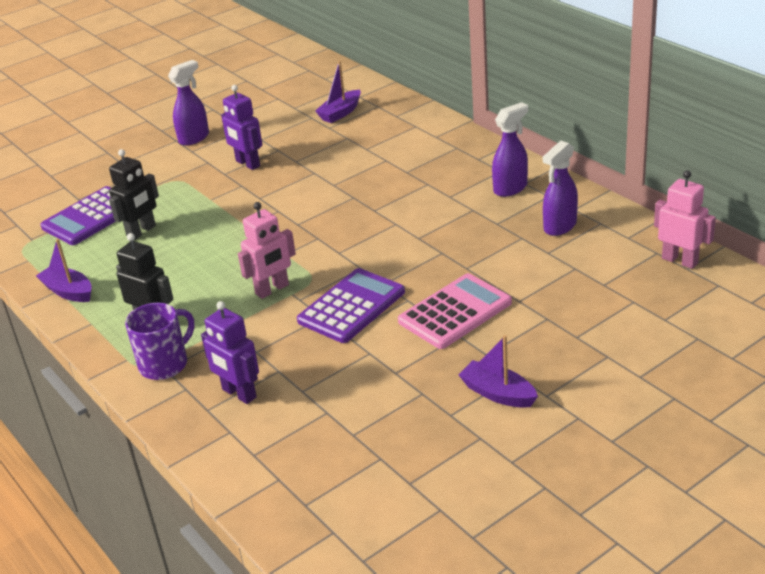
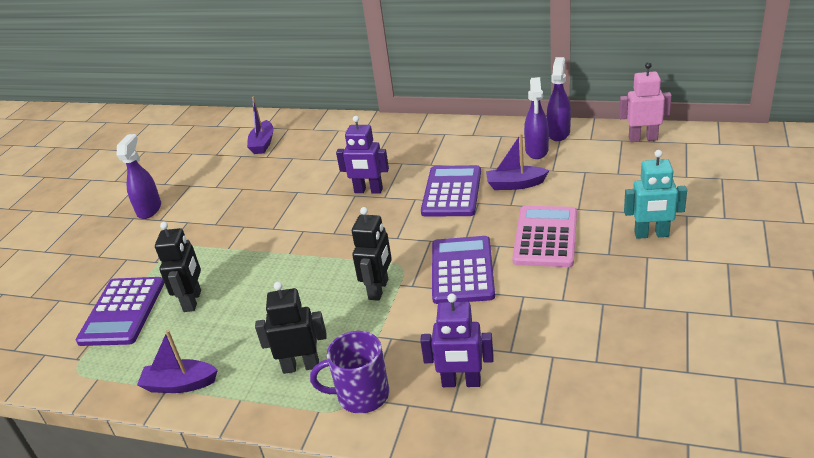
camera: 35 degrees left, 0 degrees up
purple mug [125,303,194,380] -> purple mug turned 105 degrees counterclockwise [310,331,389,414]
purple robot [221,85,262,170] -> purple robot moved to [336,116,389,194]
pink robot [238,202,296,299] -> black robot [352,207,392,301]
purple boat [458,335,538,408] -> purple boat moved to [486,134,549,190]
purple spray bottle [492,102,528,197] -> purple spray bottle moved to [547,57,571,141]
none -> purple calculator [421,165,481,216]
none -> turquoise robot [624,150,687,239]

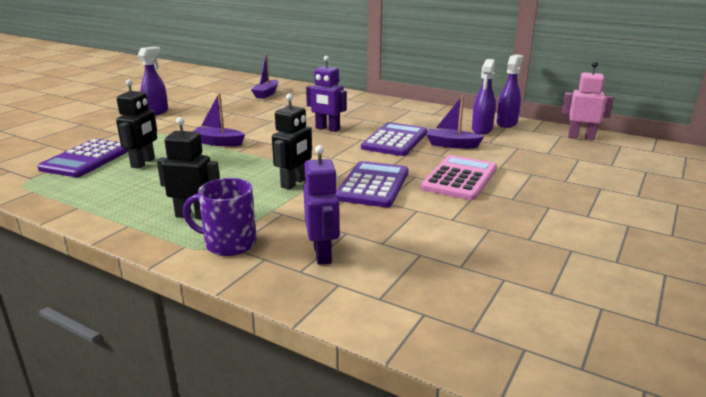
camera: 10 degrees right, 10 degrees down
purple boat [137,330,218,393] -> purple boat moved to [192,93,245,146]
purple robot [420,294,493,387] -> purple robot turned 120 degrees counterclockwise [303,145,339,265]
turquoise robot [624,150,687,239] -> none

